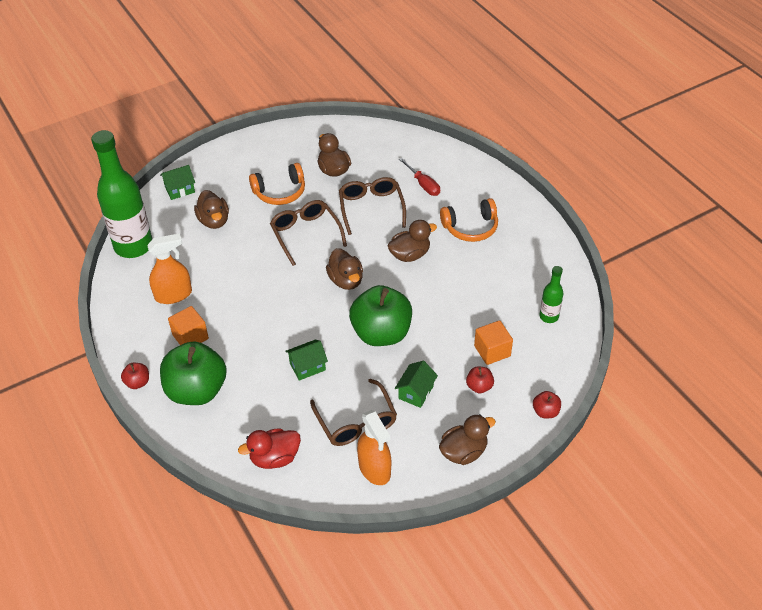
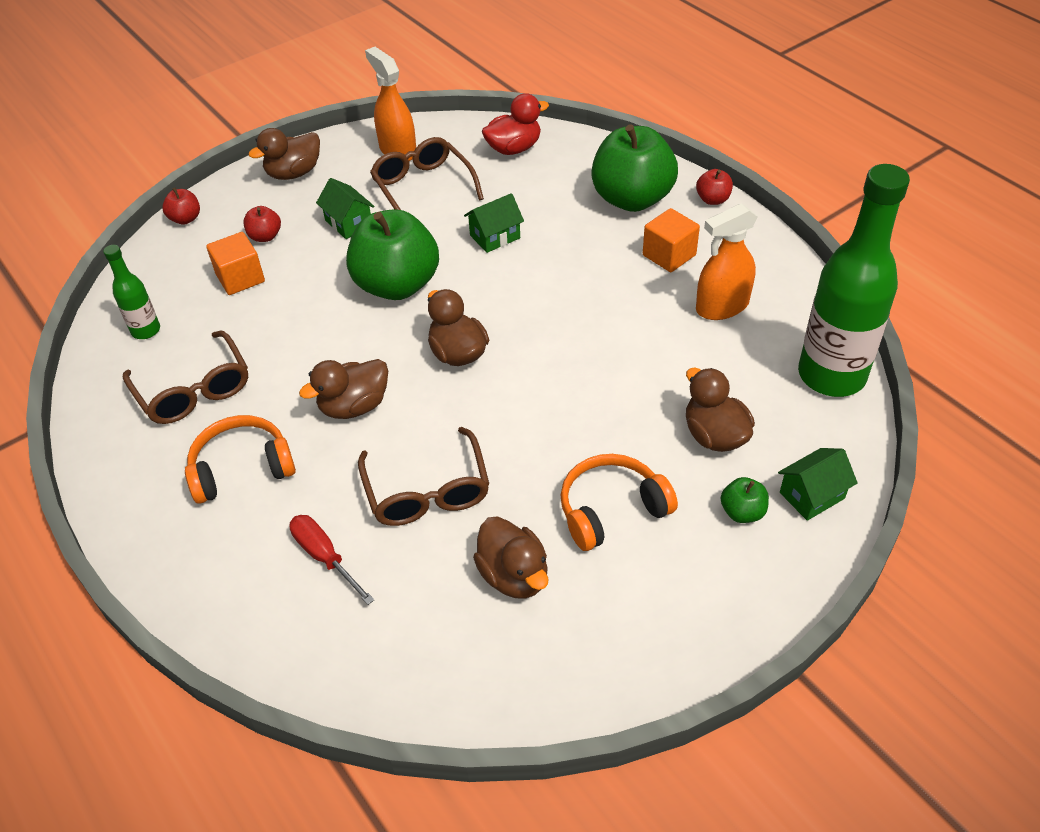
camera: 175 degrees right, 0 degrees up
brown glasses [270,200,347,266] -> brown glasses moved to [123,331,248,424]
green house [395,361,438,408] -> green house turned 60 degrees counterclockwise [316,178,375,239]
none -> green apple [721,477,769,523]

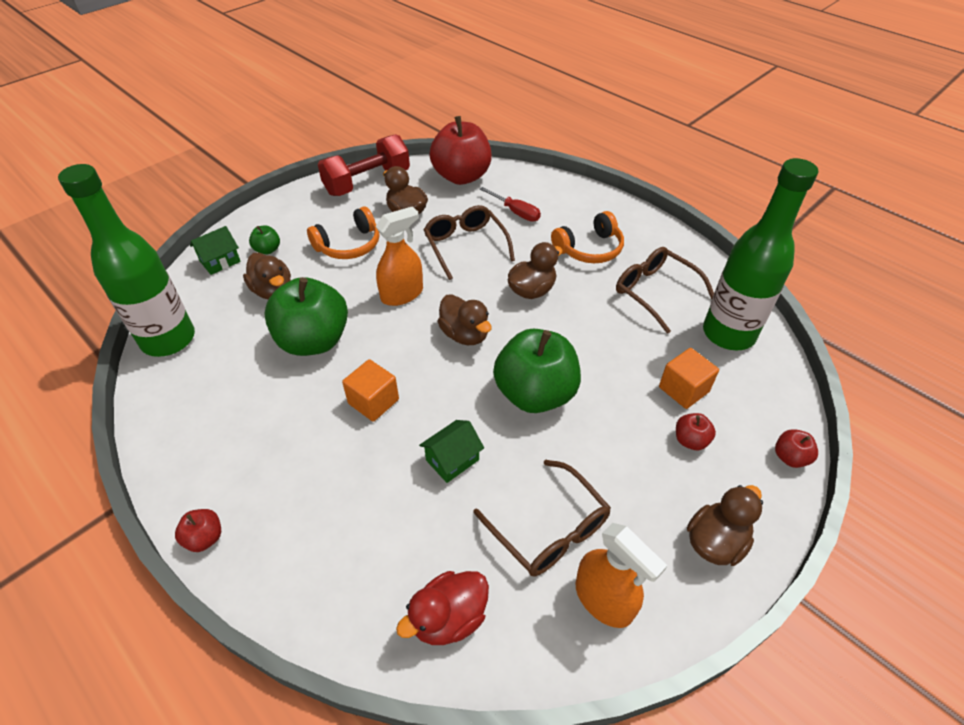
camera: 170 degrees right, 0 degrees up
green bottle [103,245,160,339] -> green bottle [703,158,818,350], size x2.15
green house [316,178,375,239] -> none
green apple [591,124,678,212] -> green apple moved to [264,277,348,356]
orange cube [643,208,700,272] -> orange cube moved to [342,359,399,422]
orange spray bottle [696,204,757,320] -> orange spray bottle moved to [376,206,423,306]
none -> red dumbbell [318,134,410,196]
none -> red apple [430,116,492,185]

